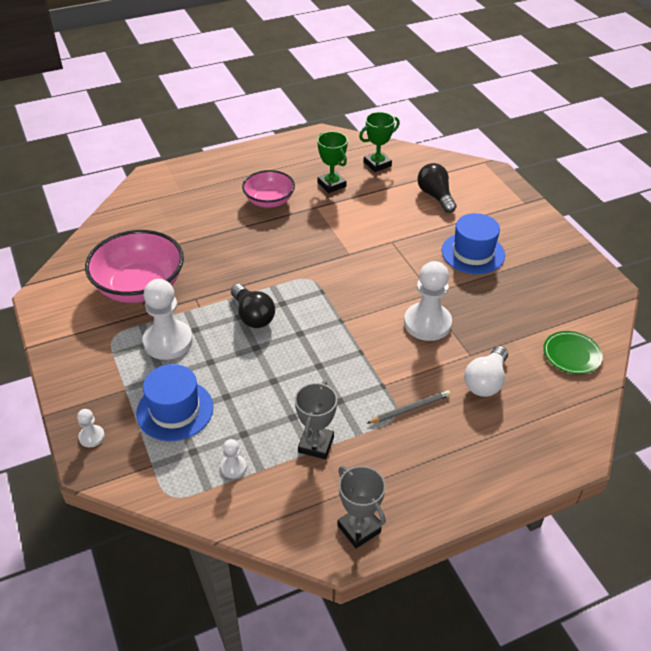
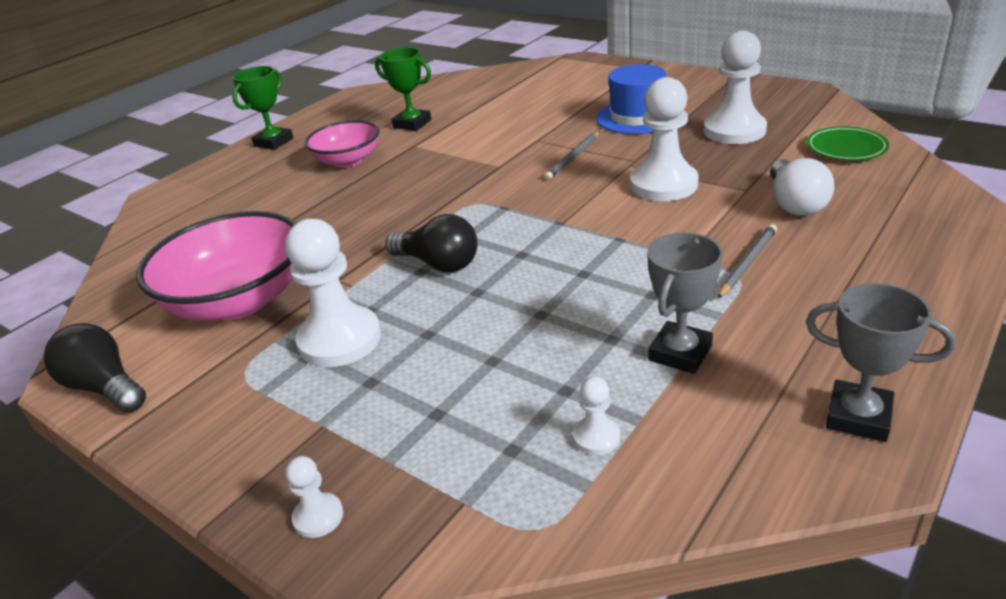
camera: 25 degrees left, 10 degrees down
blue hat [136,364,214,441] -> none
grey trophy [295,381,337,459] -> grey trophy turned 45 degrees clockwise [647,232,723,374]
green trophy [359,112,400,172] -> green trophy moved to [232,66,294,150]
black light bulb [417,163,457,213] -> black light bulb moved to [44,323,146,413]
none -> grey pencil [544,131,600,180]
none -> white pawn [704,31,767,144]

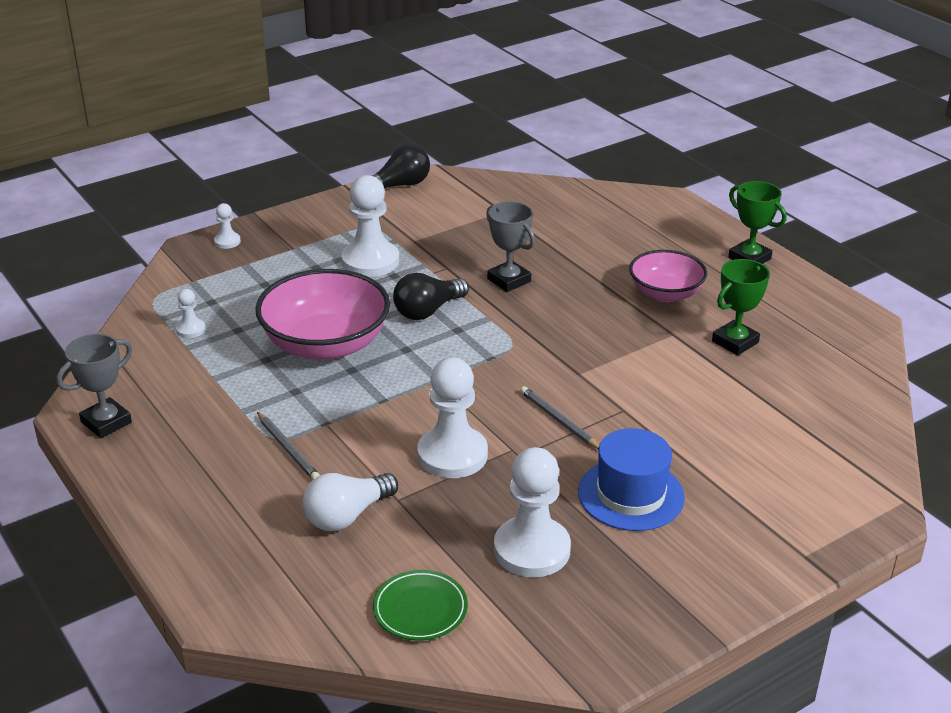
camera: 105 degrees right, 0 degrees up
pink bowl [136,211,296,321] -> pink bowl moved to [255,269,390,360]
grey trophy [647,232,723,374] -> grey trophy moved to [486,201,535,292]
white light bulb [770,158,834,216] -> white light bulb turned 60 degrees counterclockwise [303,473,398,531]

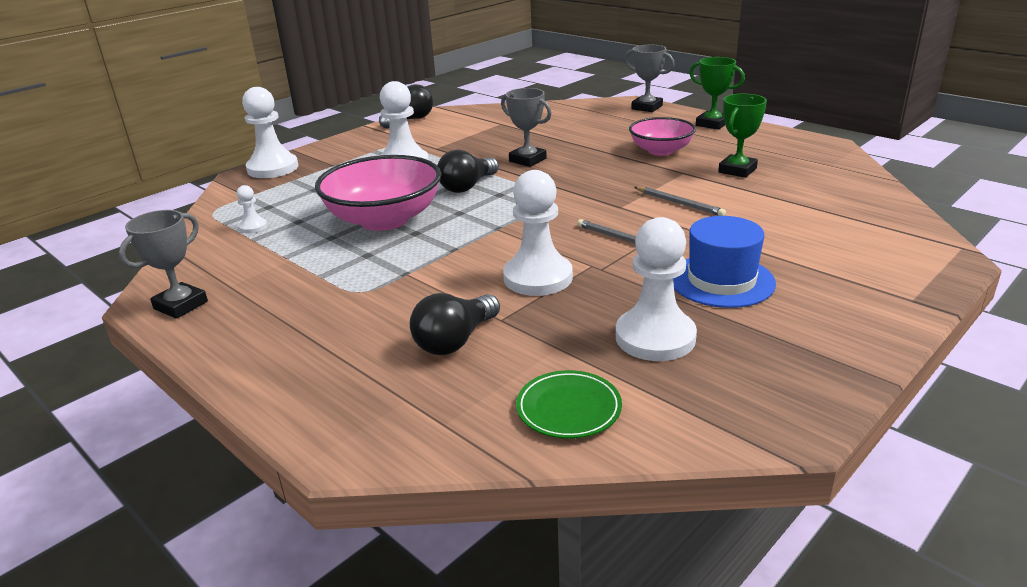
camera: 10 degrees left, 5 degrees down
white pawn [214,203,241,249] -> white pawn [242,87,298,178], size x2.16
grey pencil [257,412,320,480] -> grey pencil moved to [634,187,726,216]
white light bulb [303,473,398,531] -> black light bulb [410,293,500,355]
none -> grey trophy [624,45,675,112]

